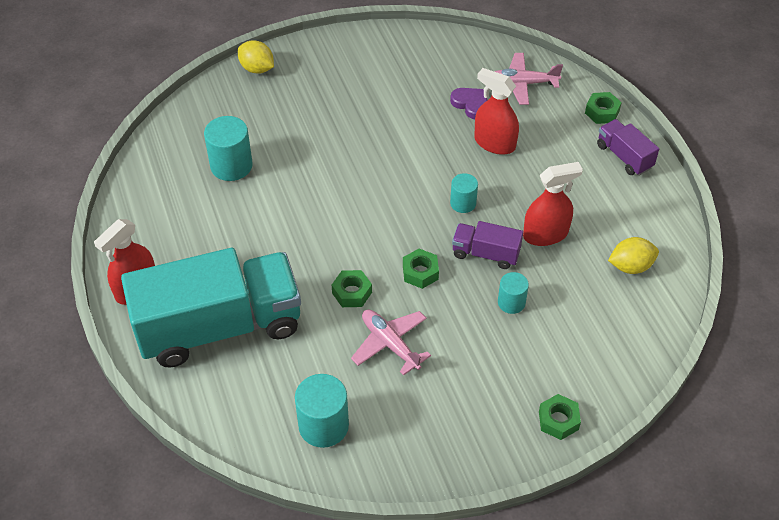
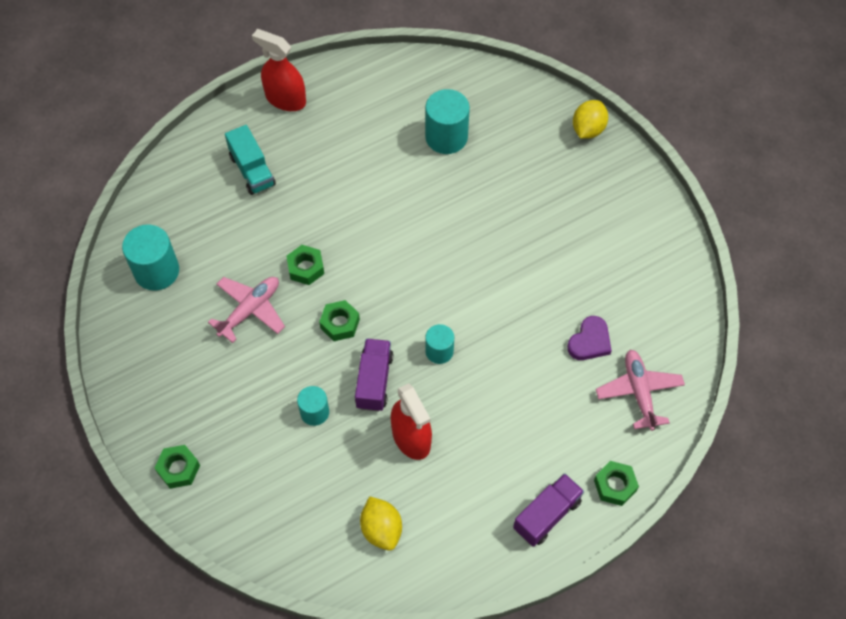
camera: 80 degrees right, 10 degrees up
turquoise truck [121,248,301,367] -> turquoise truck [225,125,276,195], size x0.43
red spray bottle [474,68,519,155] -> none

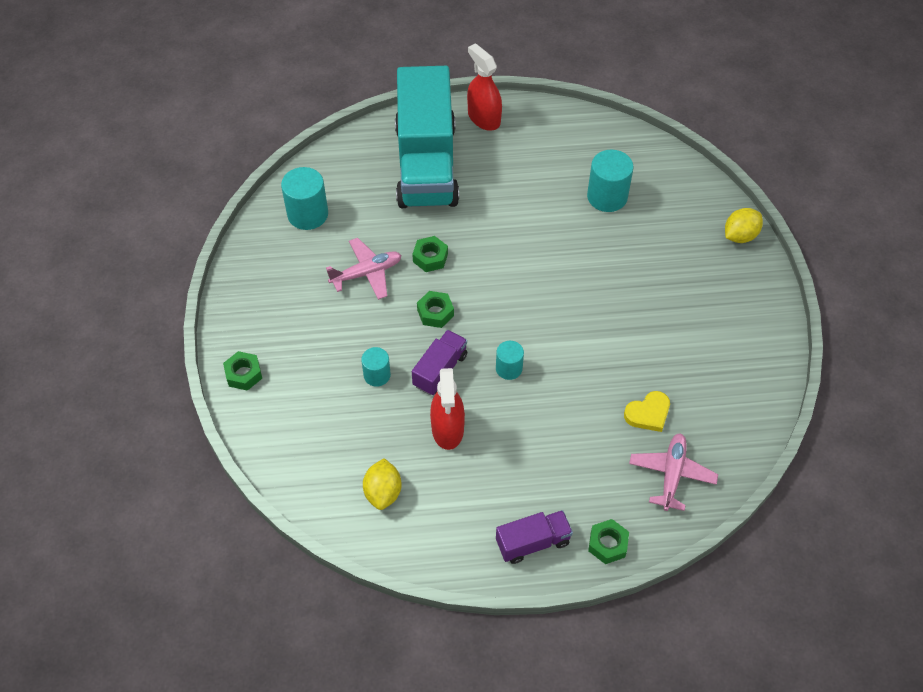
camera: 25 degrees right, 5 degrees down
turquoise truck [225,125,276,195] -> turquoise truck [395,66,459,208], size x2.31
purple heart [567,316,612,360] -> yellow heart [624,391,670,432]

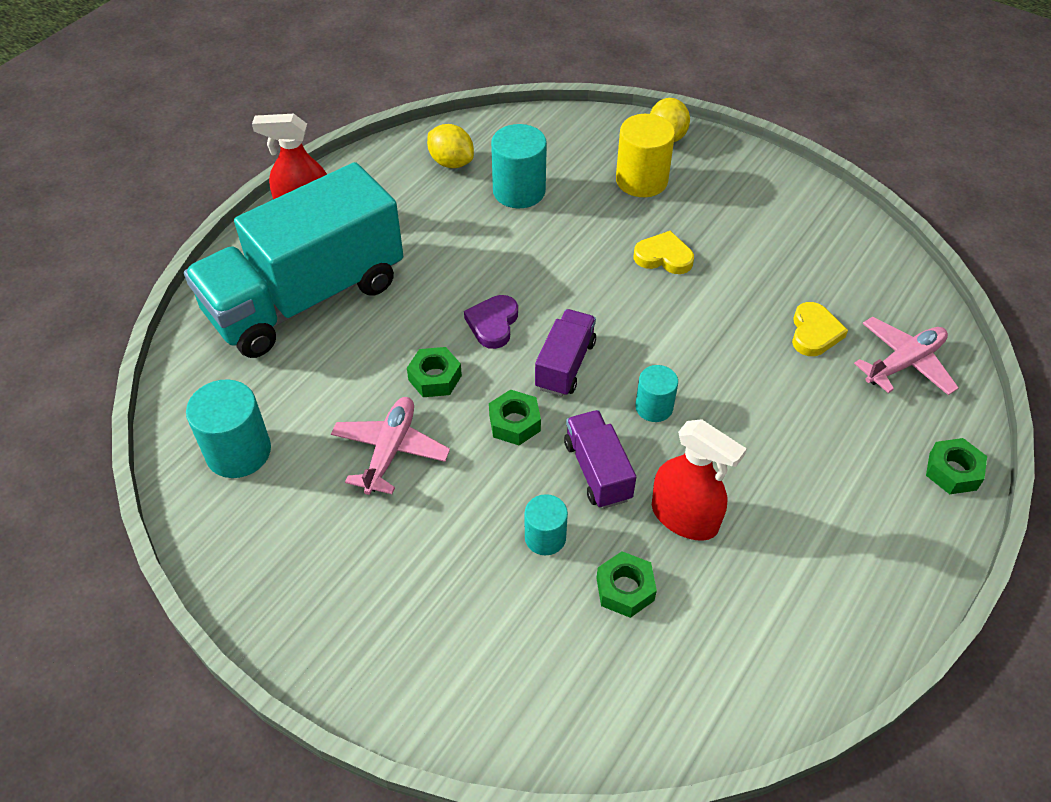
camera: 50 degrees left, 5 degrees down
green nut [223,351,262,391] -> green nut moved to [597,551,657,618]
yellow lemon [363,458,402,510] -> yellow lemon moved to [427,124,474,168]
turquoise truck [395,66,459,208] -> turquoise truck turned 105 degrees clockwise [184,162,403,358]
purple truck [496,510,573,564] -> purple truck moved to [535,309,596,396]
pink plane [629,433,718,511] -> pink plane turned 90 degrees clockwise [854,317,959,395]
none -> purple heart [464,295,518,349]
none -> yellow cylinder [616,114,675,197]
none -> yellow heart [634,231,694,274]

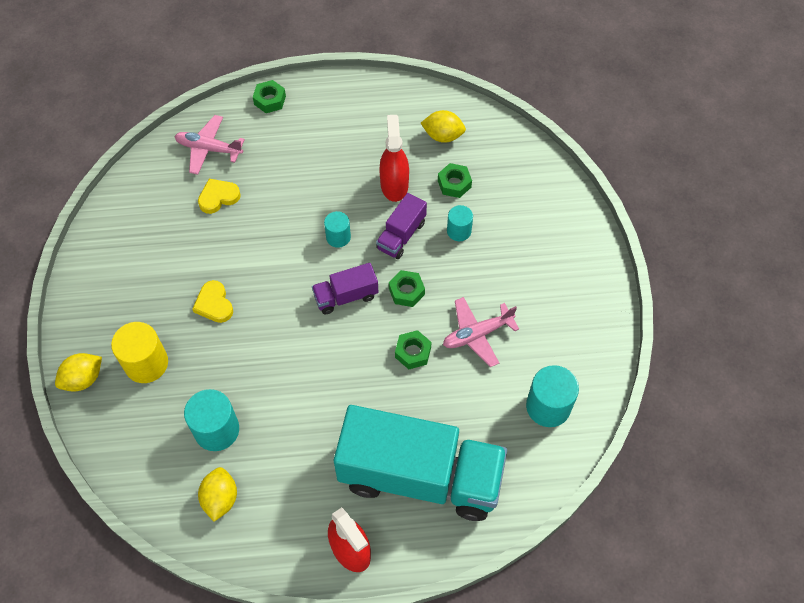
camera: 130 degrees left, 10 degrees up
purple heart [464,295,518,349] -> none
none -> yellow lemon [421,110,466,143]

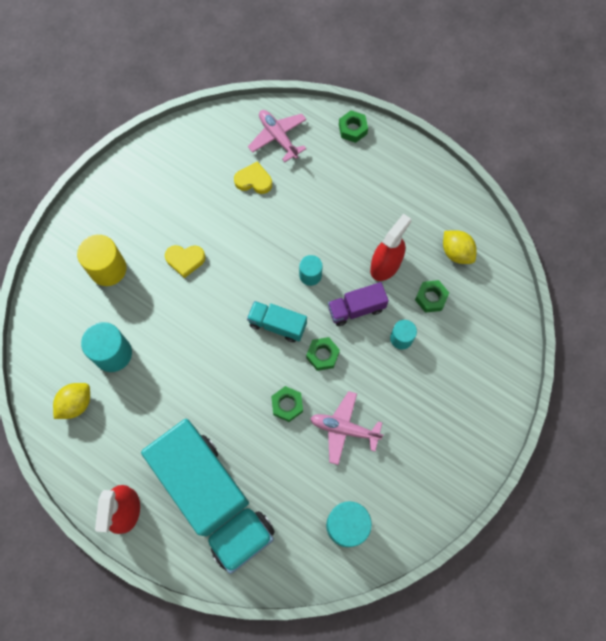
camera: 40 degrees right, 10 degrees up
yellow lemon [55,353,102,392] -> none
yellow heart [192,280,233,323] -> yellow heart turned 105 degrees counterclockwise [165,245,205,278]
purple truck [312,263,378,314] -> turquoise truck [247,301,307,342]

